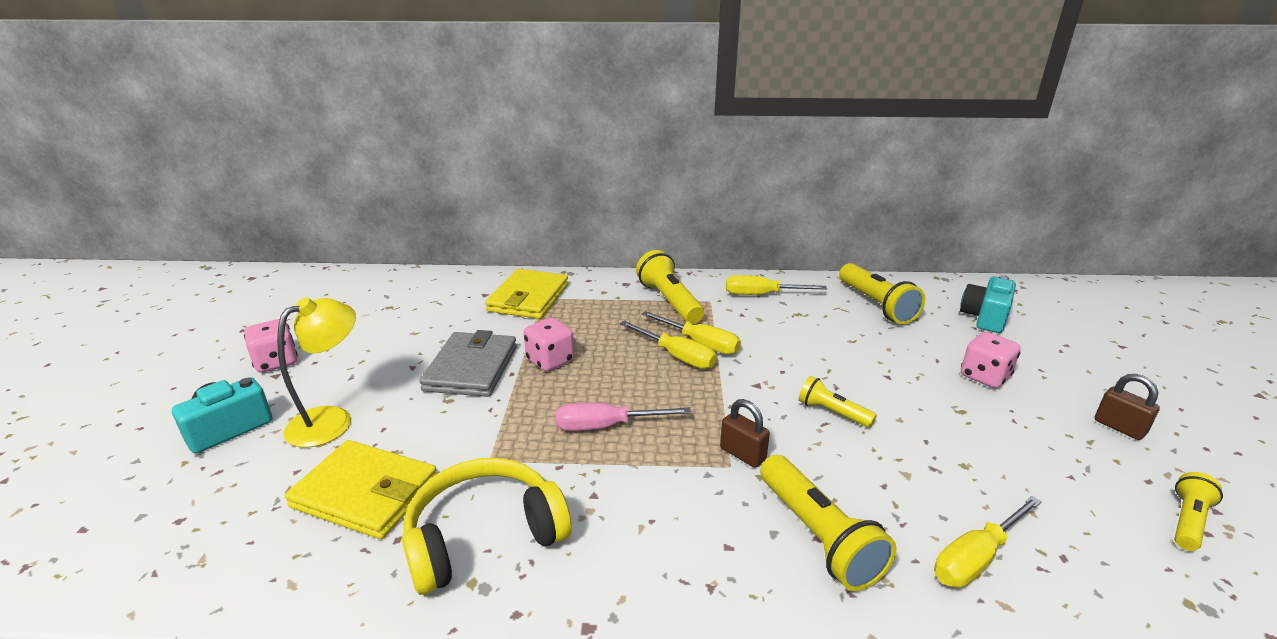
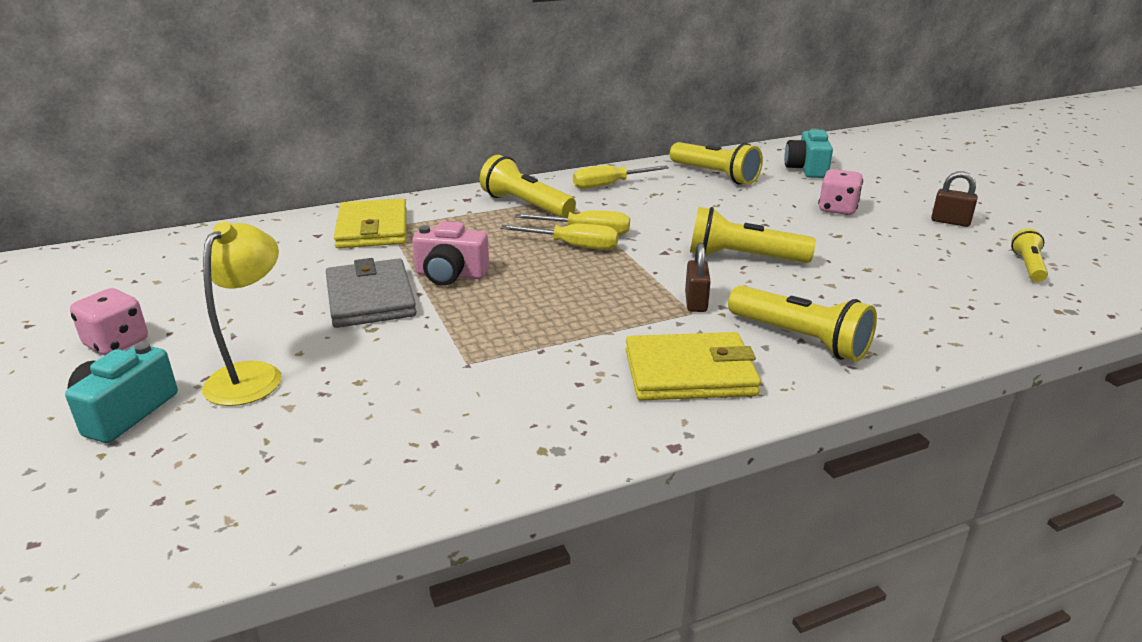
camera: 25 degrees left, 0 degrees up
yellow wallet [285,440,437,539] -> yellow wallet moved to [626,332,761,401]
yellow headphones [402,458,571,595] -> none
pink dice [524,318,574,371] -> pink camera [412,221,489,286]
pink screwdriver [556,403,691,431] -> none
brown padlock [720,399,770,468] -> brown padlock turned 75 degrees clockwise [685,243,711,312]
yellow flashlight [799,376,877,428] -> yellow flashlight [690,207,816,263], size x1.71
yellow screwdriver [934,496,1042,588] -> none

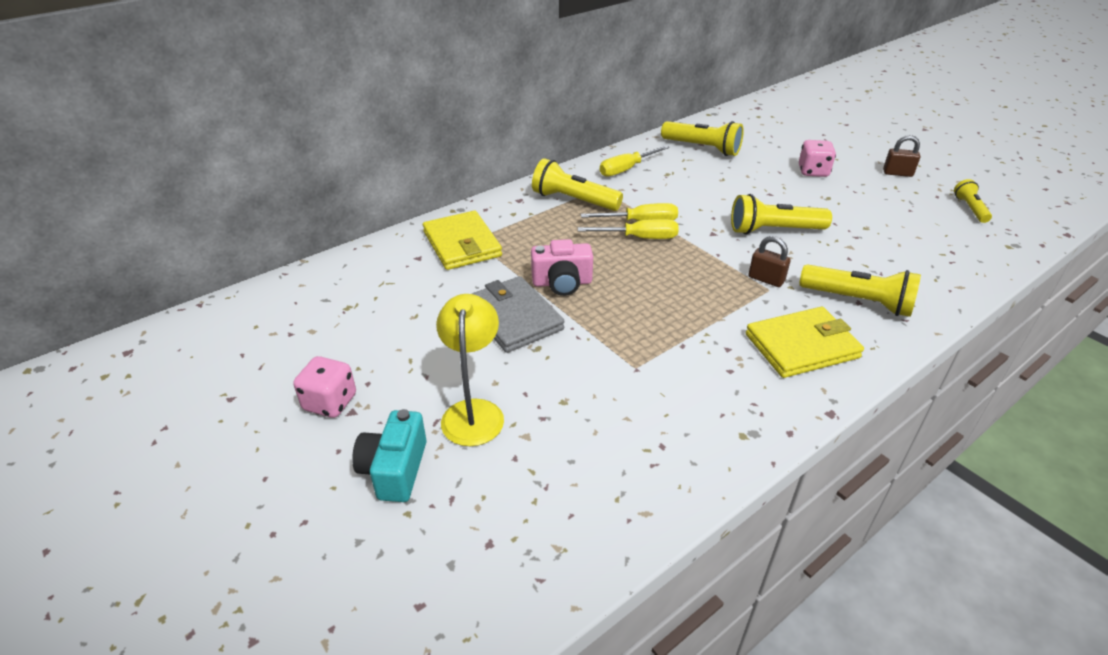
camera: 15 degrees left, 10 degrees up
brown padlock [685,243,711,312] -> brown padlock turned 45 degrees counterclockwise [748,236,791,287]
turquoise camera [785,128,833,178] -> none

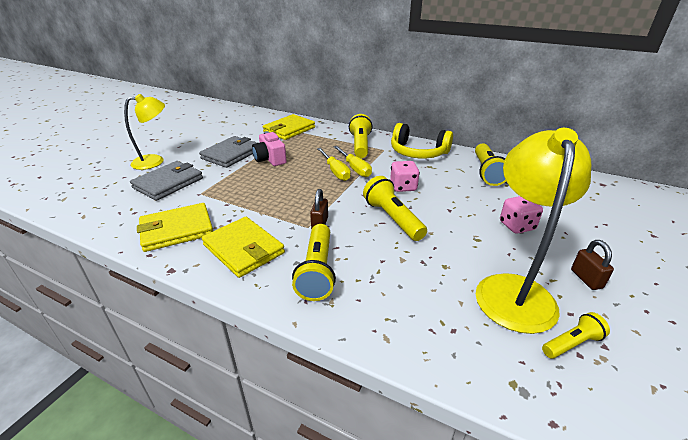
camera: 65 degrees right, 5 degrees down
pink dice [293,356,356,418] -> pink dice moved to [390,161,420,192]
turquoise camera [352,409,427,502] -> none
yellow screwdriver [600,145,669,177] -> yellow headphones [391,123,453,158]
none -> grey wallet [130,161,203,201]
none -> yellow wallet [137,203,213,252]
none -> yellow lamp [476,128,591,334]

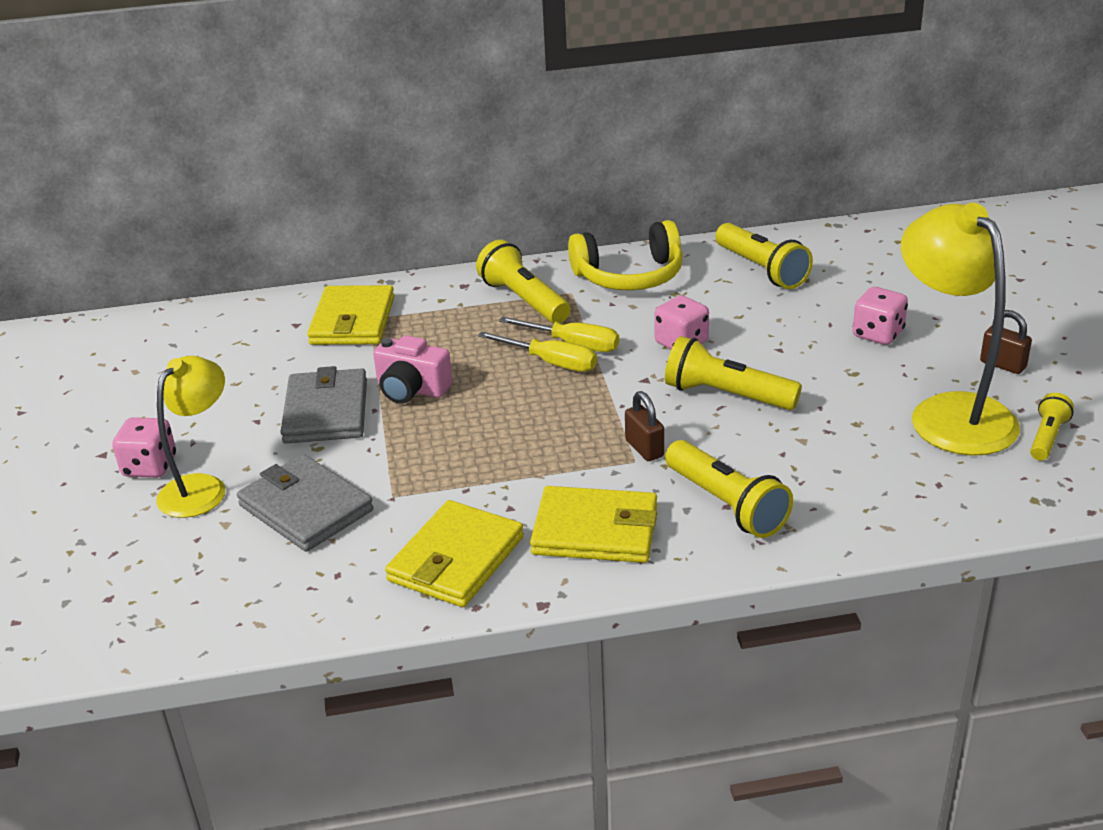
camera: 35 degrees left, 0 degrees up
grey wallet [130,161,203,201] -> grey wallet turned 45 degrees counterclockwise [237,454,373,552]
none -> pink dice [112,417,176,478]

